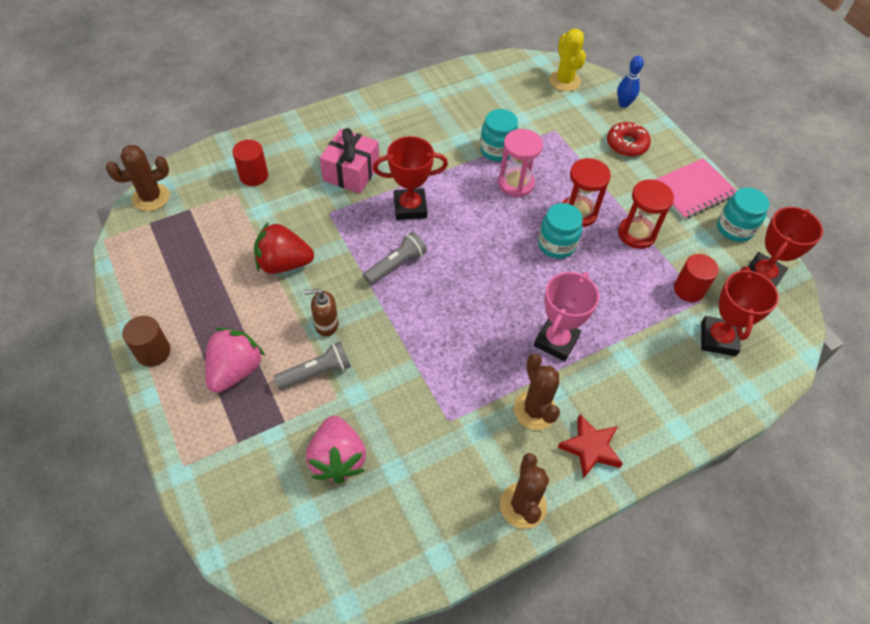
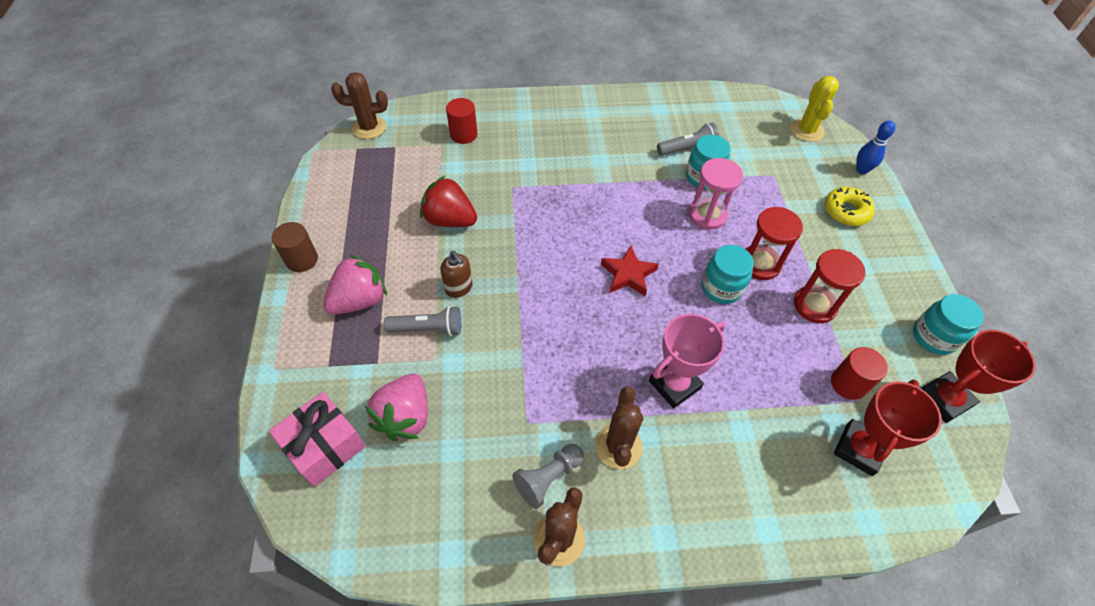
camera: 25 degrees right, 0 degrees up
brown soap dispenser [304,289,339,337] -> brown soap dispenser turned 150 degrees counterclockwise [440,251,472,298]
pink gift [320,128,379,193] -> pink gift moved to [269,392,366,487]
grey flashlight [363,232,427,285] -> grey flashlight moved to [657,123,720,156]
red trophy [373,136,448,220] -> none
red star [557,415,623,479] -> red star moved to [601,246,659,296]
red donut [607,122,651,157] -> yellow donut [825,187,875,226]
pink notebook [655,158,737,219] -> none
none -> grey pawn [512,444,584,509]

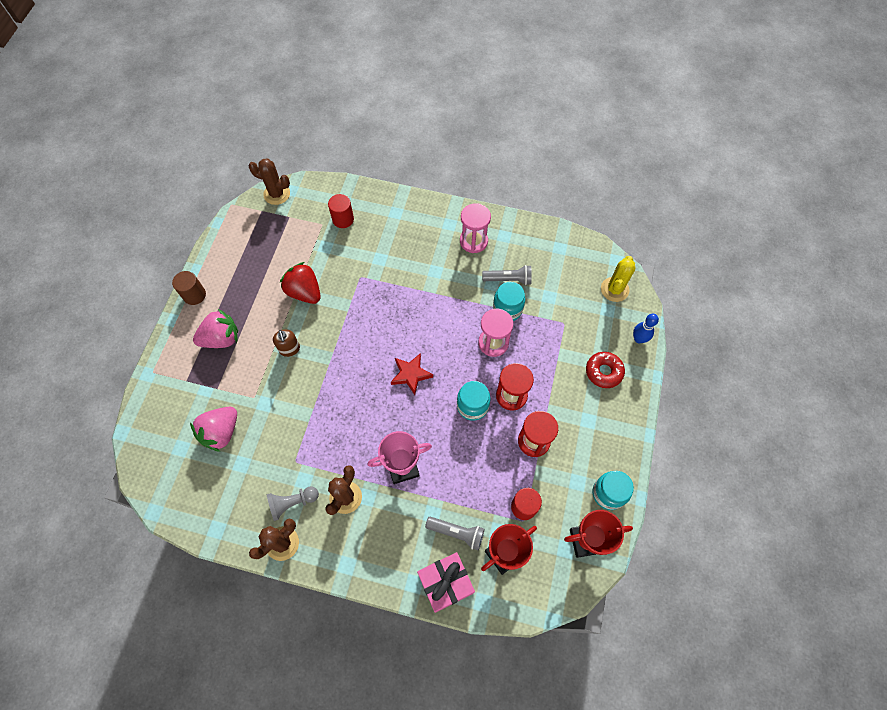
camera: 20 degrees right, 10 degrees up
pink gift [269,392,366,487] -> pink gift moved to [417,552,475,613]
grey flashlight [384,306,461,336] -> grey flashlight moved to [425,517,485,550]
yellow donut [825,187,875,226] -> red donut [586,352,625,388]
none -> pink hourglass [460,203,491,253]

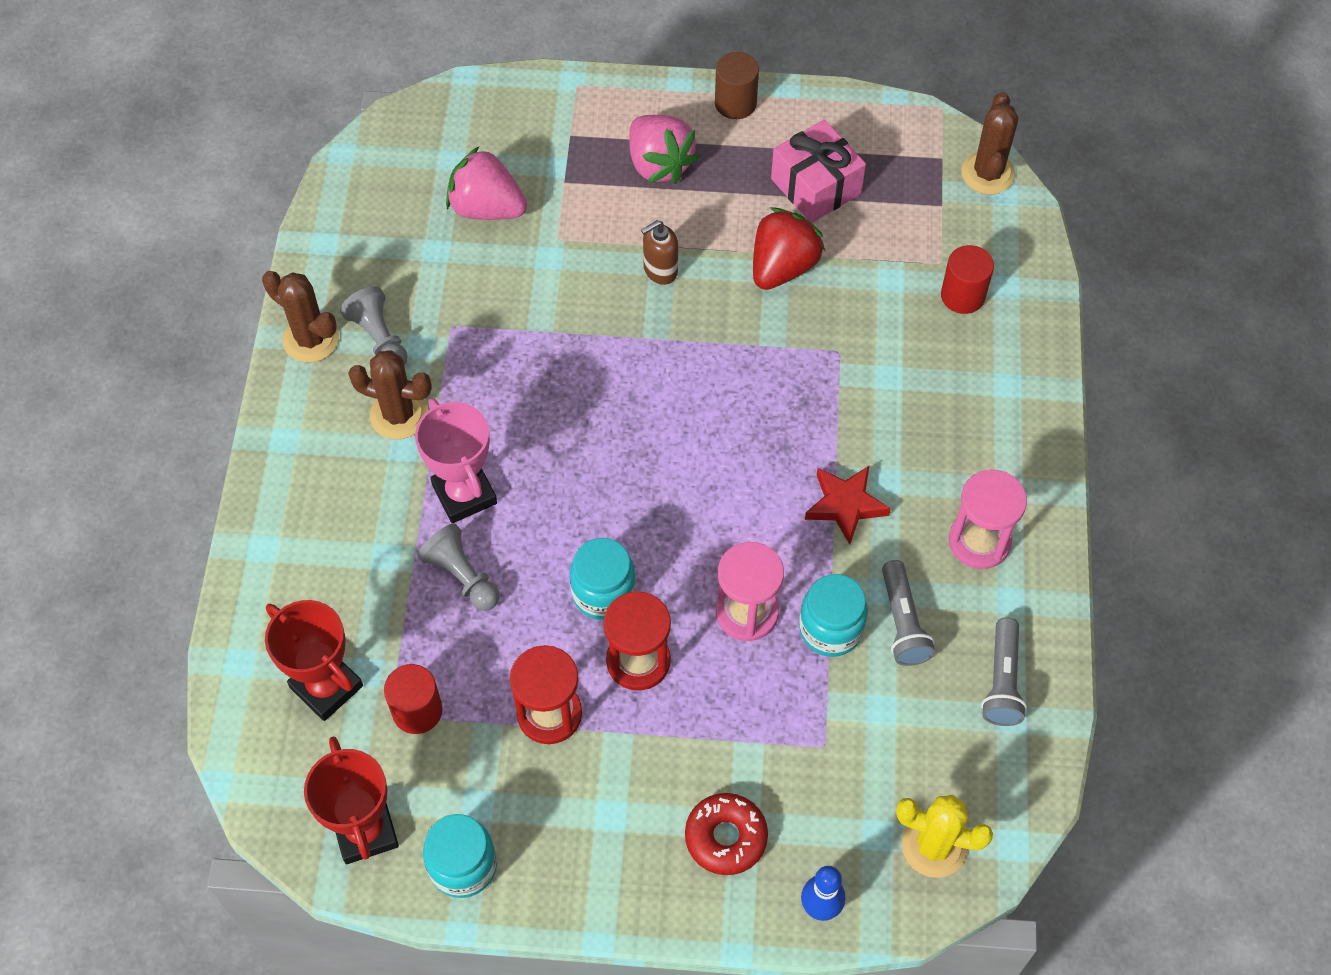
camera: 80 degrees right, 5 degrees down
red star [391,353,433,395] -> red star moved to [805,466,891,545]
pink gift [417,552,475,613] -> pink gift moved to [771,120,866,223]
grey flashlight [425,517,485,550] -> grey flashlight moved to [981,617,1027,726]
none -> grey pawn [417,523,499,611]

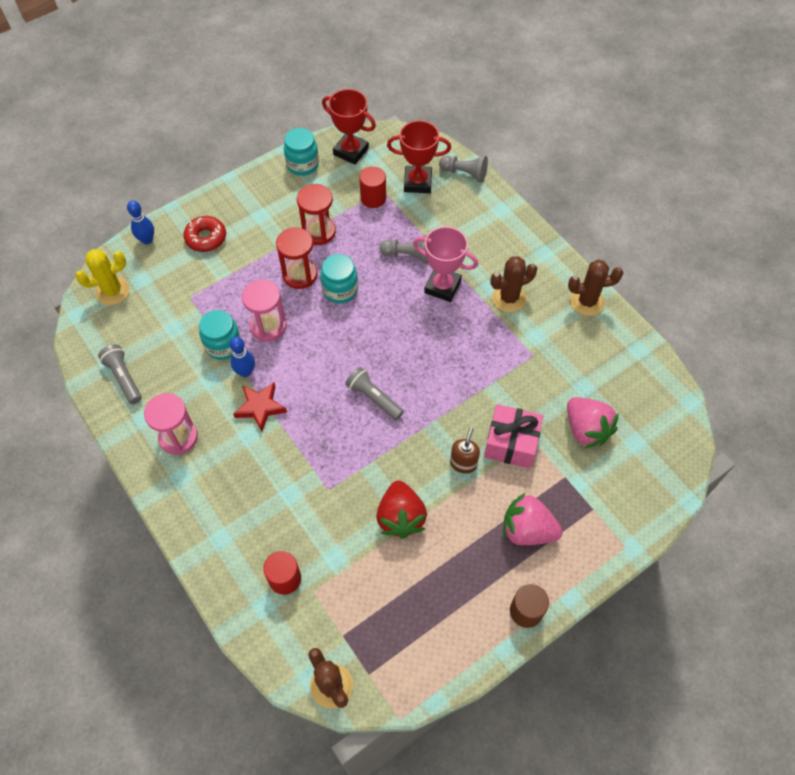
camera: 140 degrees right, 0 degrees up
grey pawn [340,286,408,365] -> grey pawn moved to [439,155,488,183]
pink strawberry [446,147,527,220] -> pink strawberry turned 75 degrees clockwise [567,397,619,448]
pink gift [771,120,866,223] -> pink gift moved to [484,404,543,468]
grey flashlight [882,560,935,666] -> grey flashlight moved to [345,367,404,420]
none -> blue bowling pin [230,337,255,377]

